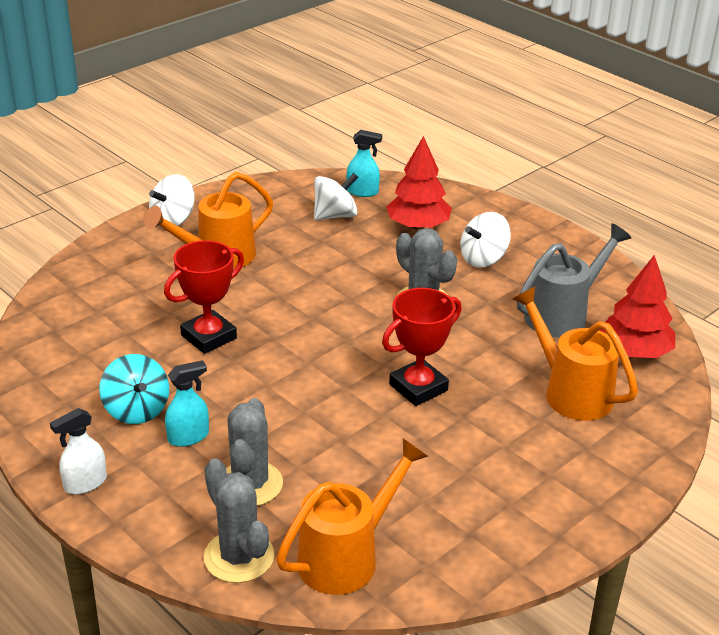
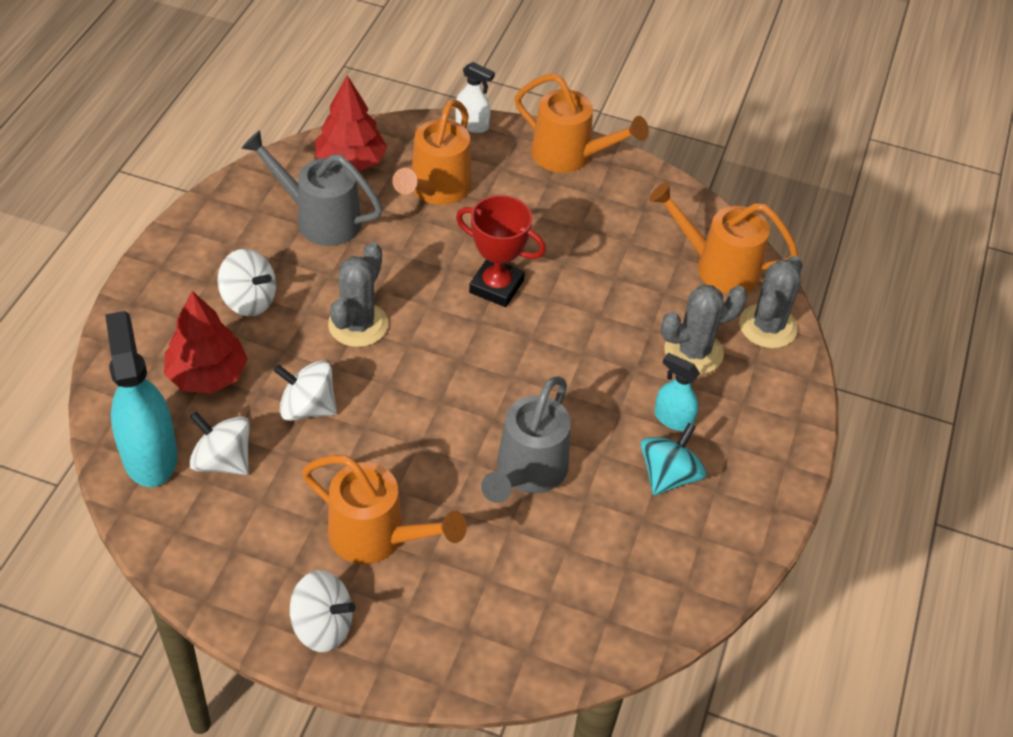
camera: 120 degrees left, 15 degrees up
white spray bottle [50,408,107,495] -> white spray bottle moved to [455,62,495,133]
red trophy [164,240,244,354] -> grey watering can [481,376,571,503]
turquoise spray bottle [346,130,382,197] -> turquoise spray bottle [105,311,178,487], size x1.90
none -> white spinning top [273,361,337,421]
none -> orange watering can [515,73,649,173]

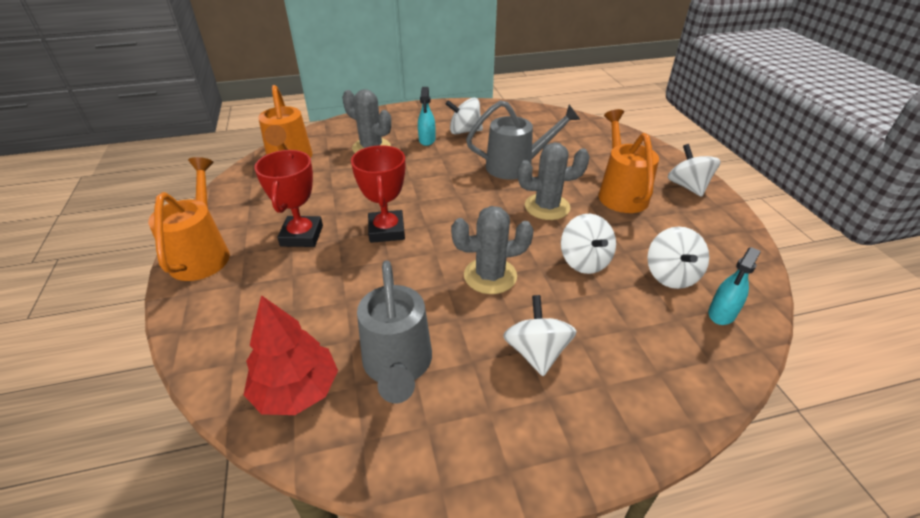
camera: 120 degrees left, 10 degrees down
turquoise spray bottle [105,311,178,487] -> turquoise spray bottle [708,247,761,325], size x0.53
red tree [164,291,248,393] -> none
orange watering can [392,99,472,205] -> none
white spray bottle [455,62,495,133] -> none
turquoise spinning top [641,423,707,495] -> white spinning top [446,98,483,134]
grey cactus [739,256,803,348] -> grey cactus moved to [518,142,590,220]
none -> red trophy [254,150,323,247]

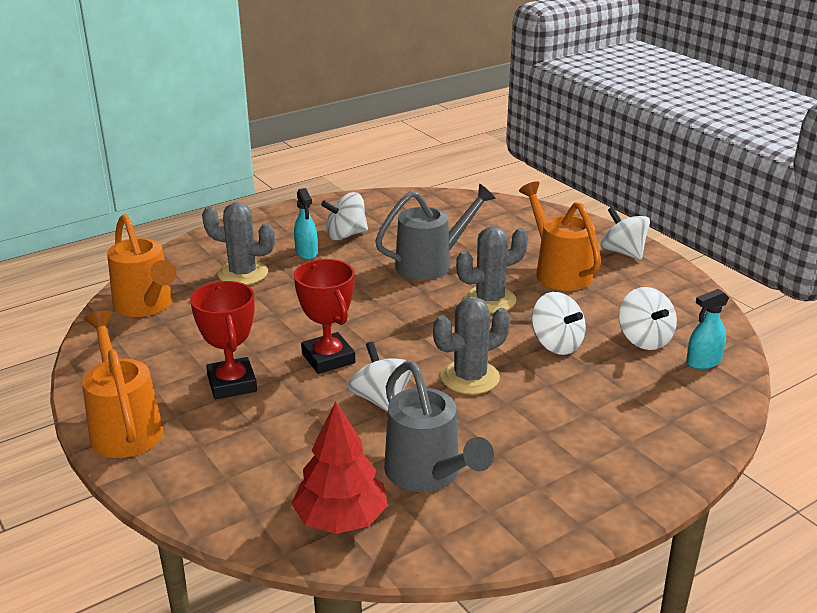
camera: 20 degrees left, 10 degrees down
white spinning top [503,295,577,376] -> white spinning top moved to [347,341,413,412]
turquoise spray bottle [708,247,761,325] -> turquoise spray bottle turned 45 degrees clockwise [686,289,729,369]

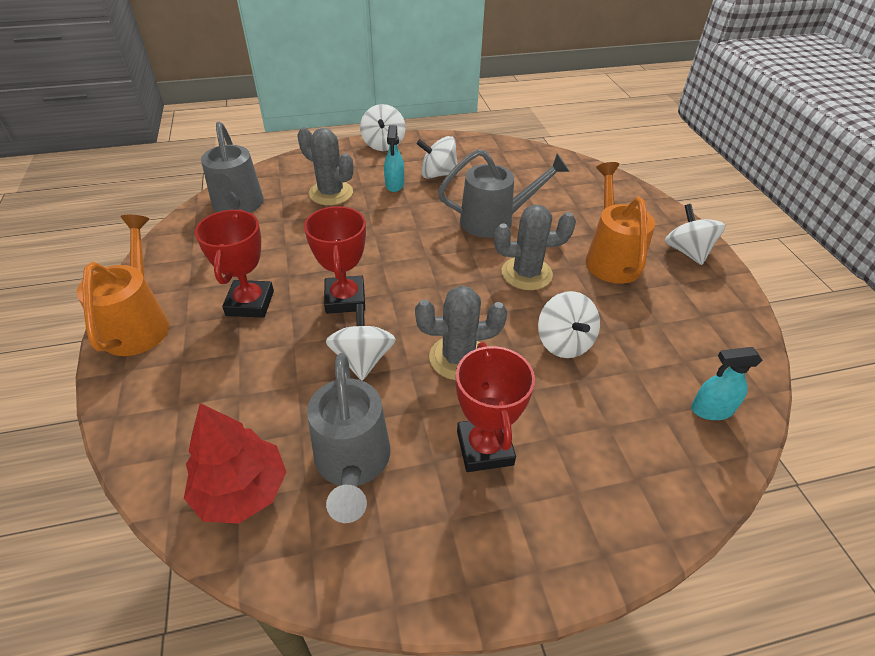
camera: 20 degrees right, 15 degrees up
orange watering can [107,214,176,317] -> grey watering can [201,122,264,213]
white spinning top [619,287,677,350] -> white spinning top moved to [360,104,406,151]
none -> red trophy [456,342,535,472]

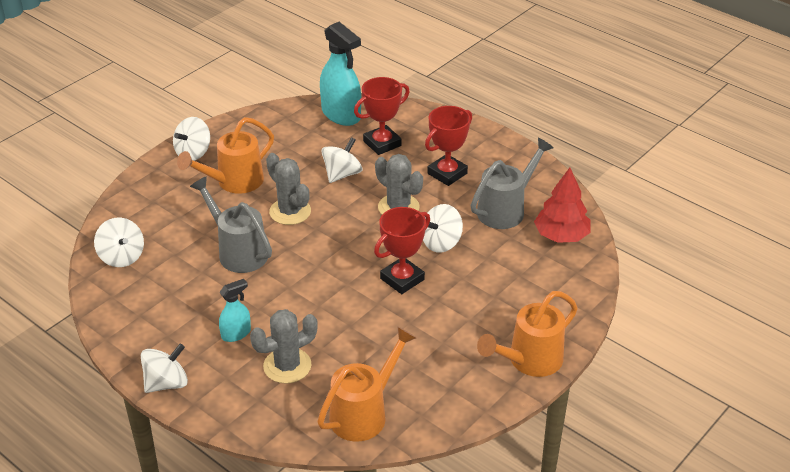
camera: 125 degrees left, 5 degrees down
red trophy [195,209,274,318] -> red trophy moved to [354,77,410,155]
grey watering can [201,122,264,213] -> orange watering can [317,326,417,442]
grey cactus [297,127,354,205] -> grey cactus turned 60 degrees clockwise [250,309,318,384]
white spinning top [416,136,459,179] -> white spinning top moved to [94,217,144,267]
turquoise spray bottle [691,347,763,420] -> turquoise spray bottle [320,22,361,126], size x1.90

